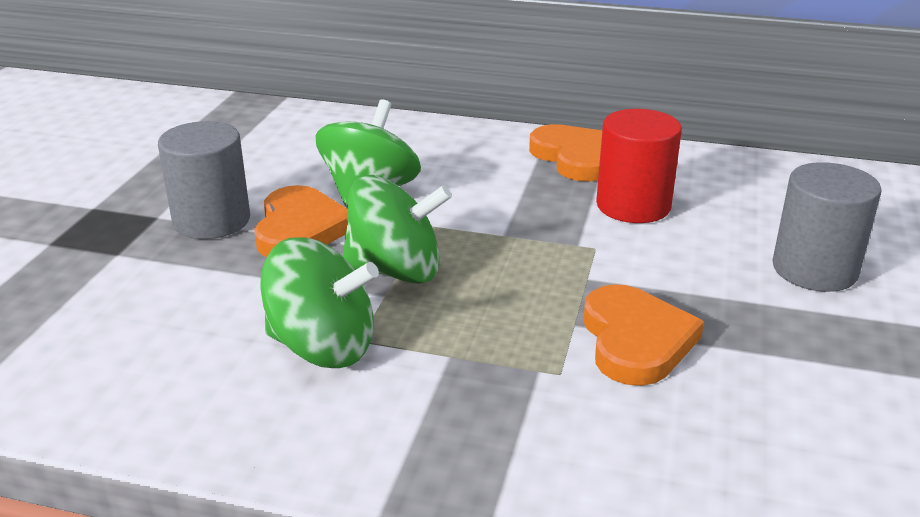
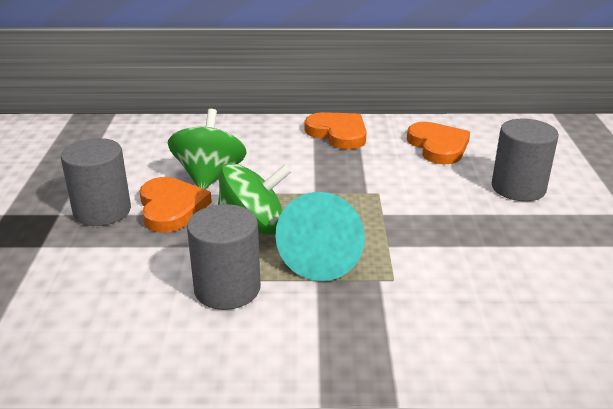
camera: 15 degrees left, 0 degrees up
green spinning top [261,237,379,368] -> grey cylinder [187,204,261,310]
orange heart [583,284,704,386] -> orange heart moved to [407,122,470,164]
red cylinder [596,109,682,223] -> none
none -> turquoise cone [275,192,365,281]

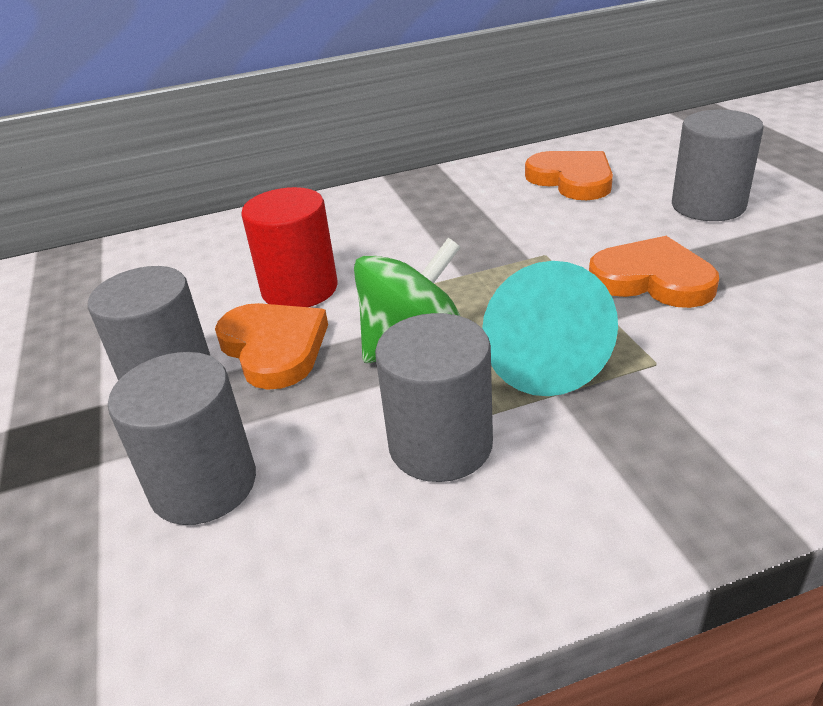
camera: 15 degrees left, 5 degrees up
green spinning top [168,109,246,189] -> red cylinder [241,187,338,307]
orange heart [305,112,367,149] -> orange heart moved to [589,236,719,308]
none -> grey cylinder [108,352,256,525]

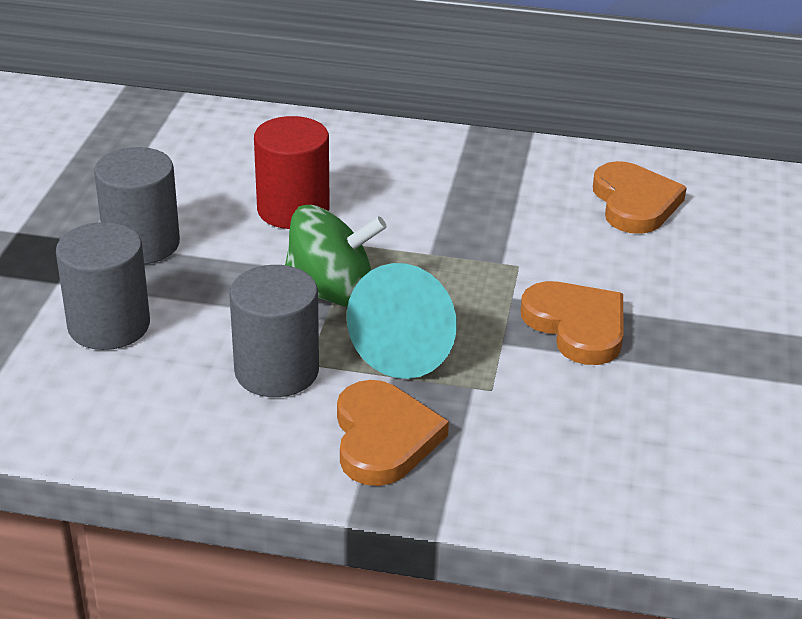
camera: 25 degrees right, 0 degrees up
orange heart [215,303,328,390] -> orange heart moved to [337,380,449,486]
grey cylinder [672,110,764,221] -> none

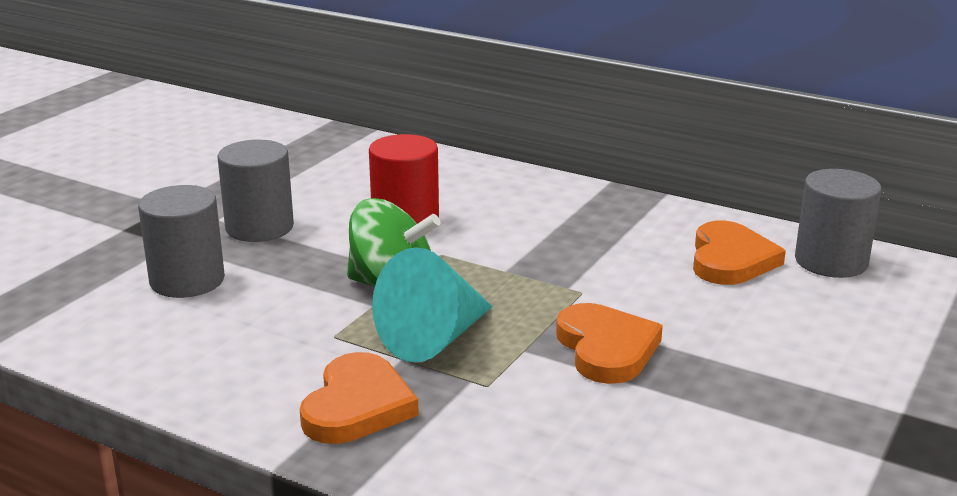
camera: 20 degrees right, 10 degrees down
grey cylinder [229,265,319,397] -> grey cylinder moved to [795,169,882,278]

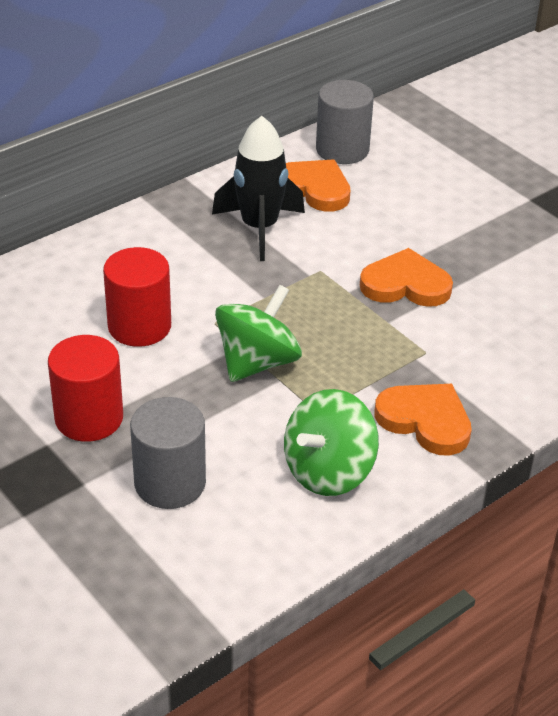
camera: 70 degrees left, 15 degrees up
grey cylinder [218,140,294,242] -> red cylinder [48,335,123,442]
turquoise cone [372,247,493,363] -> none
none -> black rocket [212,116,305,261]
none -> green spinning top [284,389,379,496]

